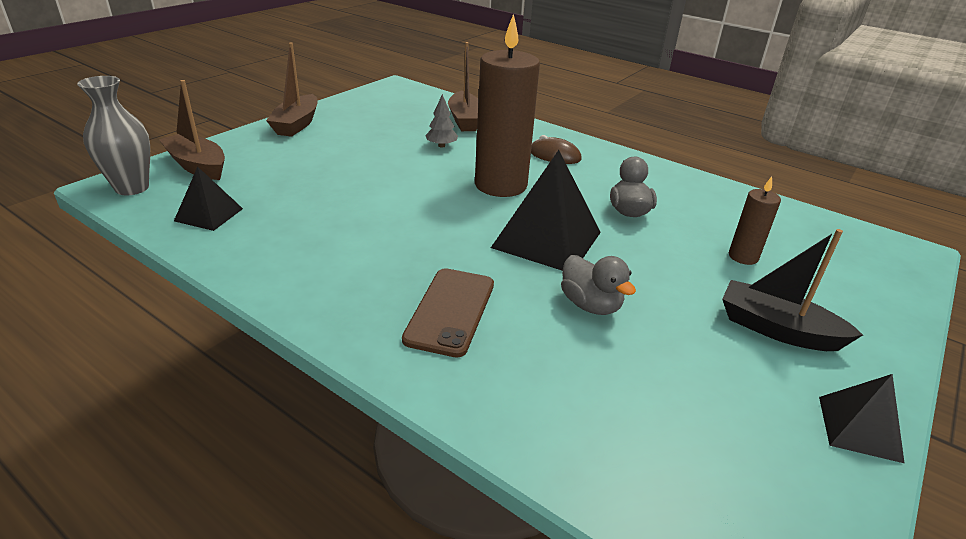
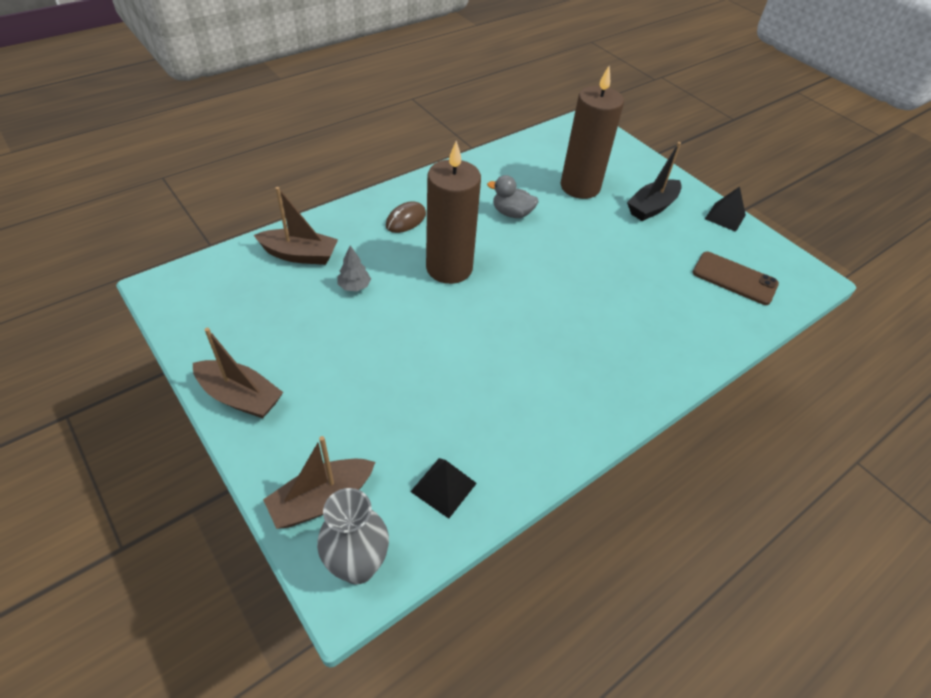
camera: 75 degrees left, 15 degrees up
brown phone [402,268,494,358] -> brown phone moved to [693,252,779,305]
black pyramid [491,150,601,271] -> none
grey duck [561,255,636,315] -> none
brown candle [729,177,781,265] -> brown candle [560,66,624,199], size x2.11

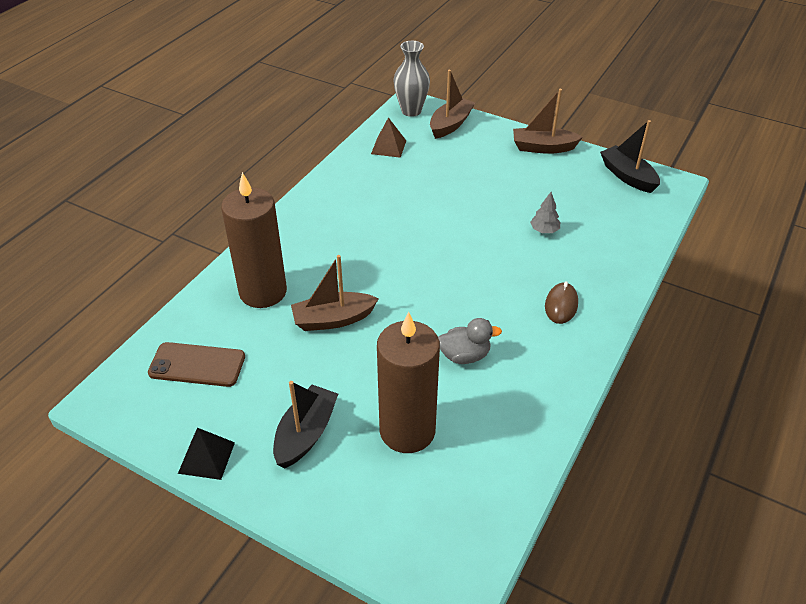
camera: 160 degrees right, 5 degrees down
brown boat [254,187,338,265] -> brown boat moved to [291,255,379,331]
black pyramid [410,458,477,519] -> brown pyramid [371,117,406,158]
brown candle [426,141,481,284] -> brown candle moved to [221,172,287,308]
none -> black boat [600,120,660,193]

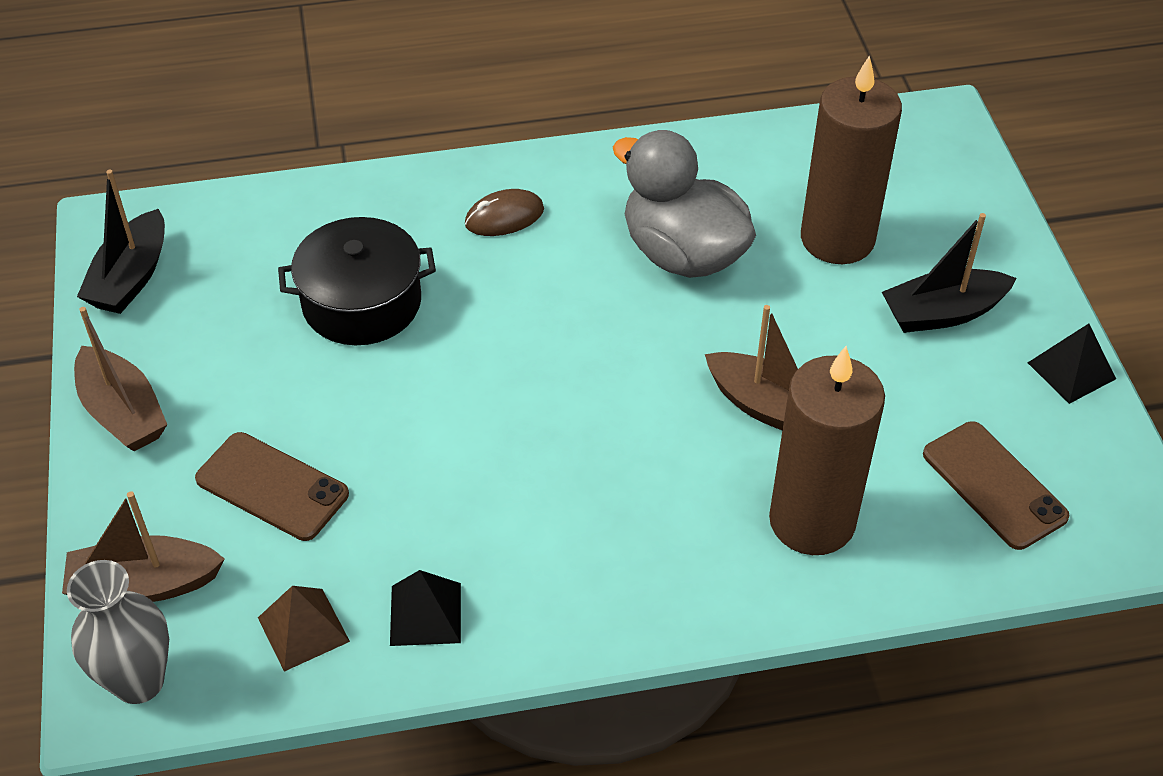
camera: 130 degrees left, 5 degrees up
grey duck [438,318,502,364] -> grey duck [613,130,756,278], size x1.85
grey tree [530,192,560,233] -> black pot [278,217,436,345]
none -> brown phone [195,432,349,541]
none -> black pyramid [390,570,461,646]

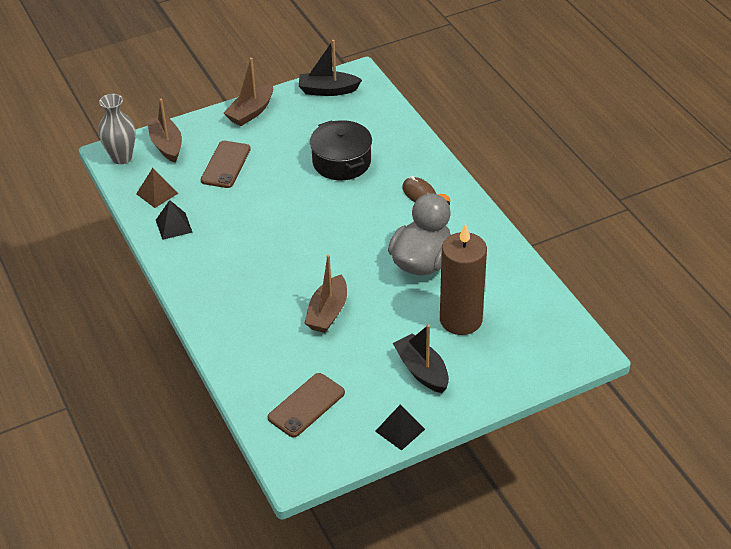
camera: 75 degrees right, 5 degrees down
brown candle [769,346,885,555] -> none

